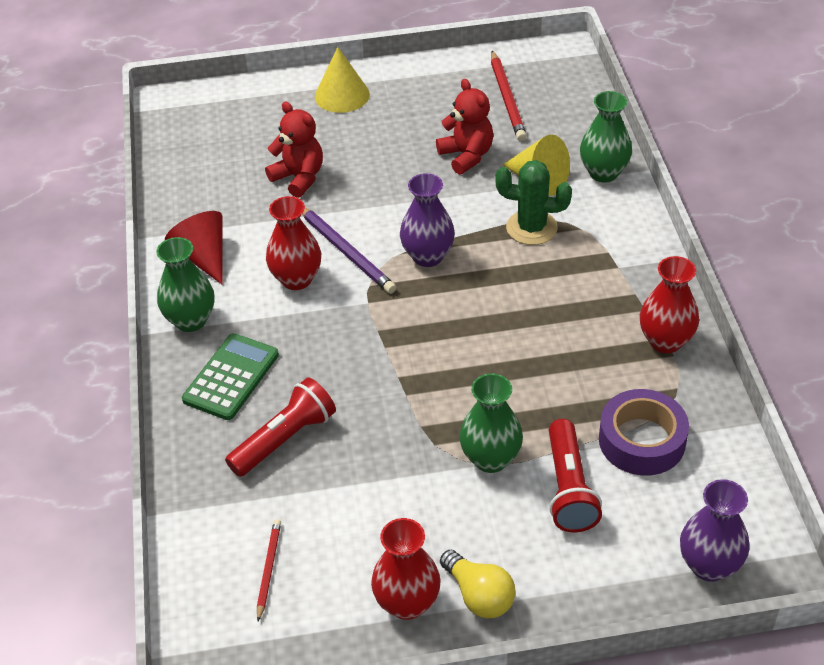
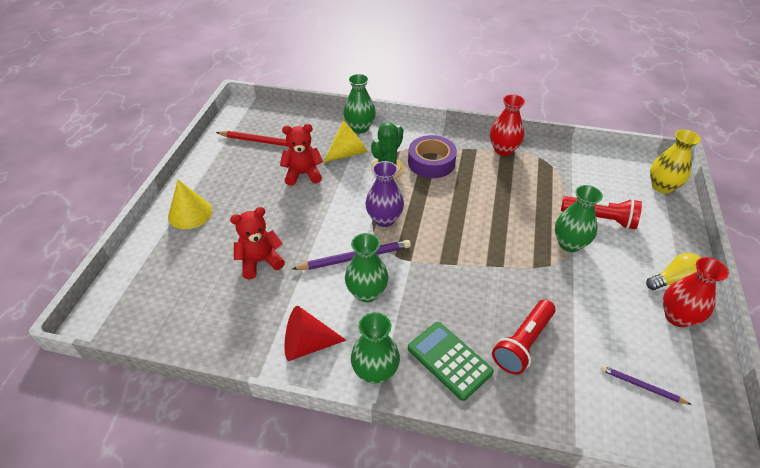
camera: 70 degrees left, 0 degrees up
red flashlight [225,377,336,477] -> red flashlight turned 120 degrees counterclockwise [492,299,556,375]
red pencil [257,519,281,621] -> purple pencil [601,365,692,405]
red vase [266,196,321,290] -> green vase [345,233,388,302]
purple tape [599,389,689,476] -> purple tape moved to [408,135,457,178]
purple vase [680,479,749,582] -> yellow vase [650,130,701,193]

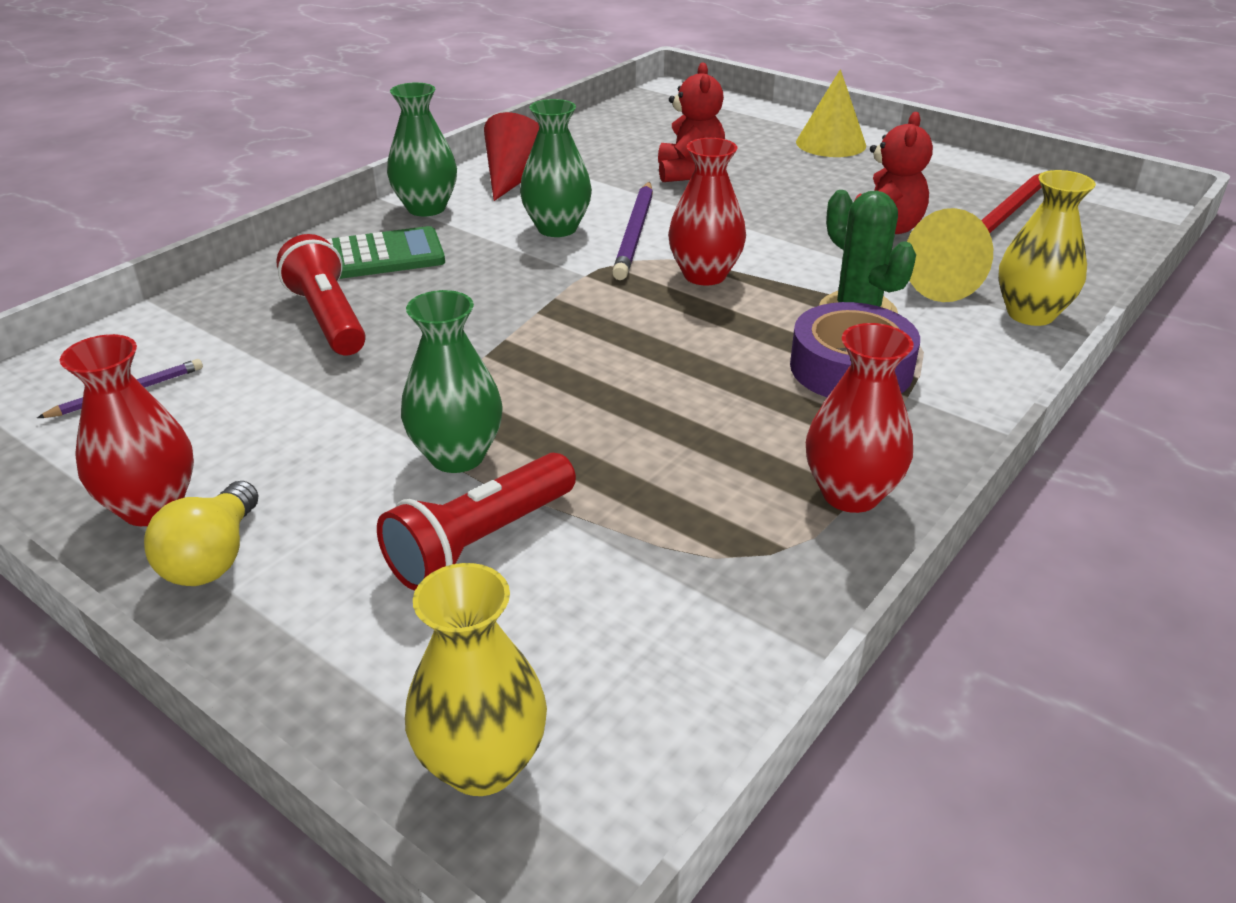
camera: 115 degrees right, 10 degrees down
green vase [343,74,376,133] -> yellow vase [998,170,1096,326]
purple vase [365,161,404,227] -> red vase [668,138,746,286]

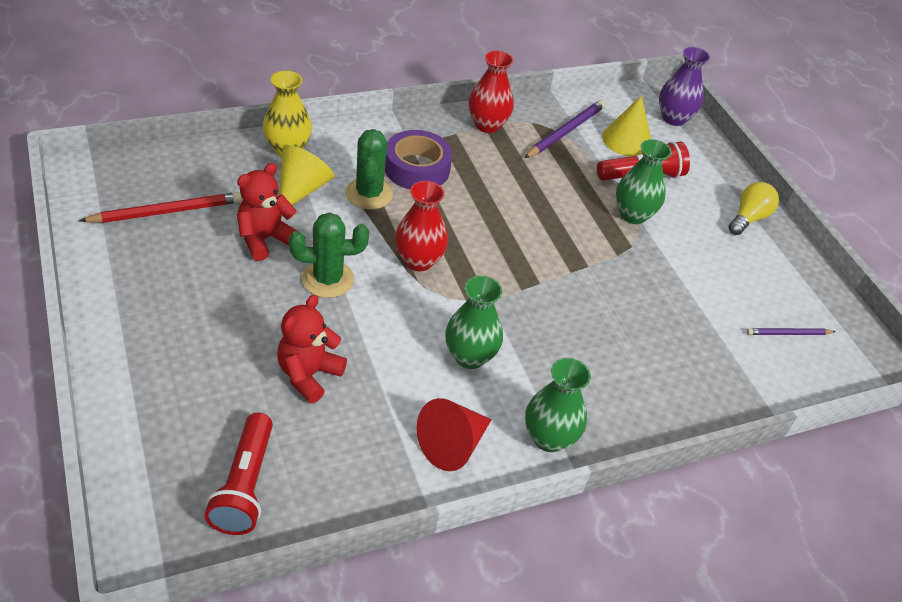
camera: 155 degrees left, 10 degrees up
red vase [60,334,194,526] -> none
red flashlight [276,234,366,356] -> red flashlight moved to [204,413,273,535]
green calculator [326,226,445,279] -> none
yellow vase [405,563,547,796] -> purple vase [659,47,710,126]
purple pencil [612,182,653,280] -> purple pencil moved to [524,100,606,158]
yellow cone [796,69,866,157] -> yellow cone moved to [602,95,651,157]
none -> green cactus [289,213,369,298]

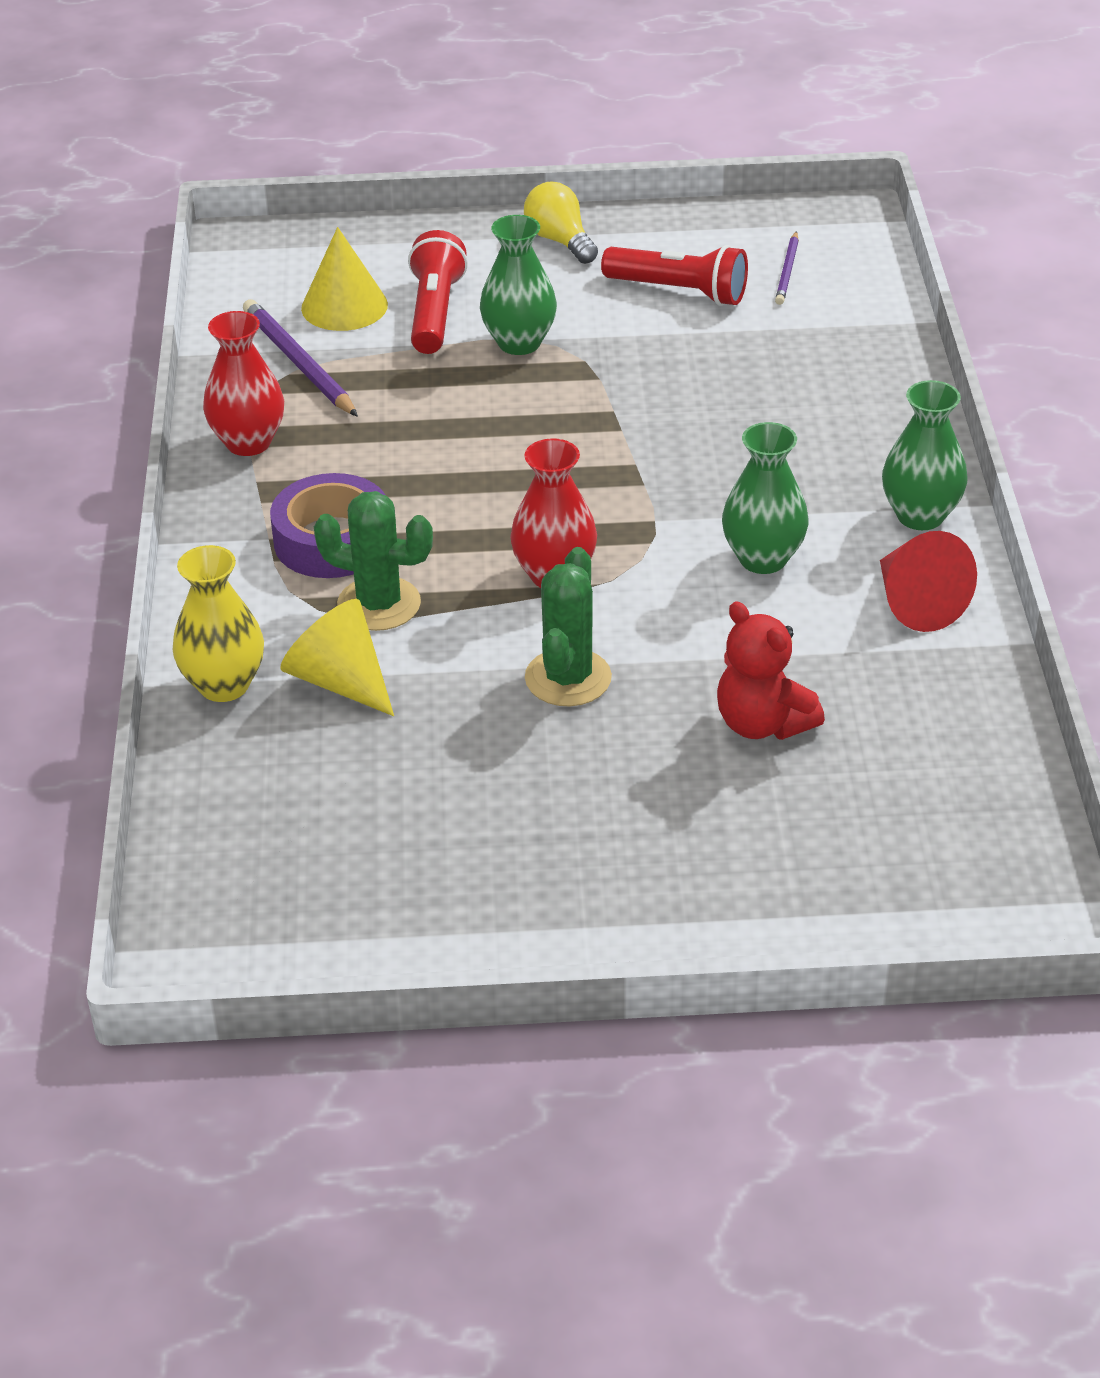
camera: 65 degrees left, 5 degrees down
red pencil [79,192,242,223] -> none
red flashlight [204,413,273,535] -> red flashlight moved to [601,245,748,306]
red teddy bear [237,163,297,261] -> none
purple vase [659,47,710,126] -> none

